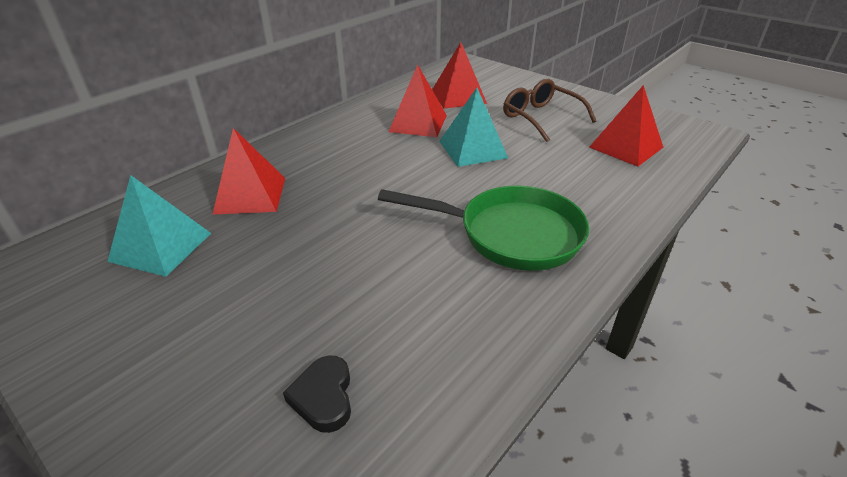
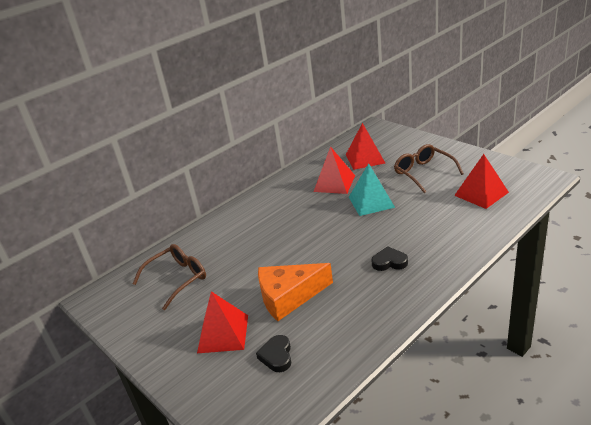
camera: 10 degrees right, 5 degrees down
turquoise pyramid [107,175,211,277] -> brown glasses [133,244,206,310]
red pyramid [212,128,285,215] -> red pyramid moved to [197,291,248,353]
green pan [378,186,589,271] -> black heart [371,246,408,271]
none -> orange cheese [258,263,333,321]

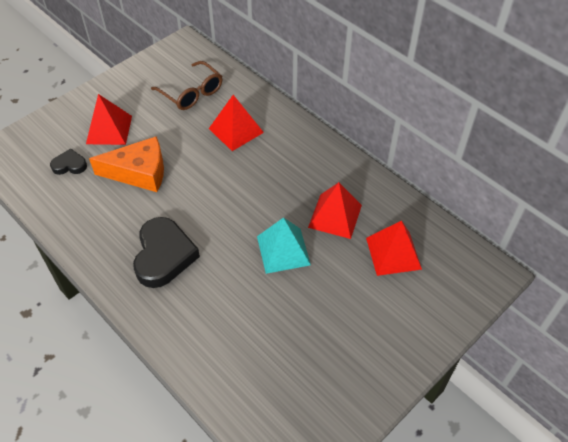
camera: 85 degrees right, 20 degrees up
orange cheese [258,263,333,321] -> orange cheese turned 105 degrees clockwise [89,136,164,192]
black heart [371,246,408,271] -> black heart [133,217,200,288], size x1.94
brown glasses [394,144,464,193] -> none
red pyramid [454,154,509,209] -> red pyramid moved to [209,95,264,151]

